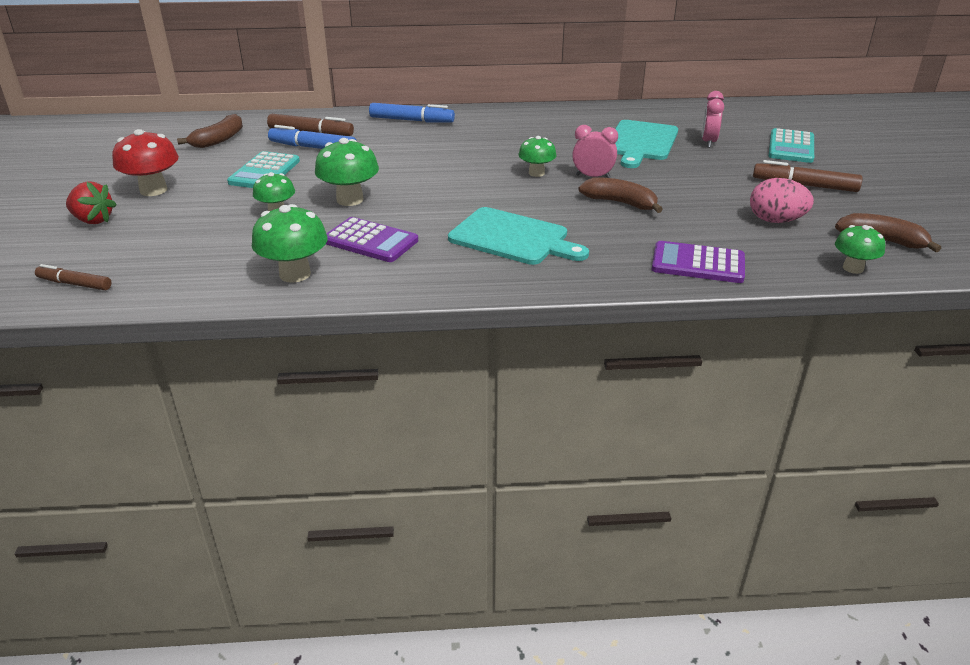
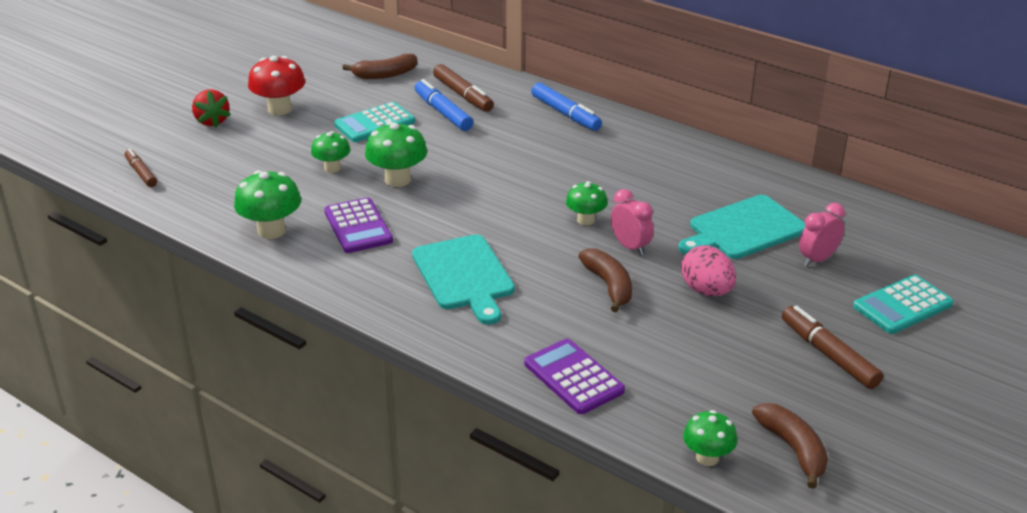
camera: 40 degrees right, 0 degrees up
pink egg [750,178,814,223] -> pink egg moved to [681,245,736,296]

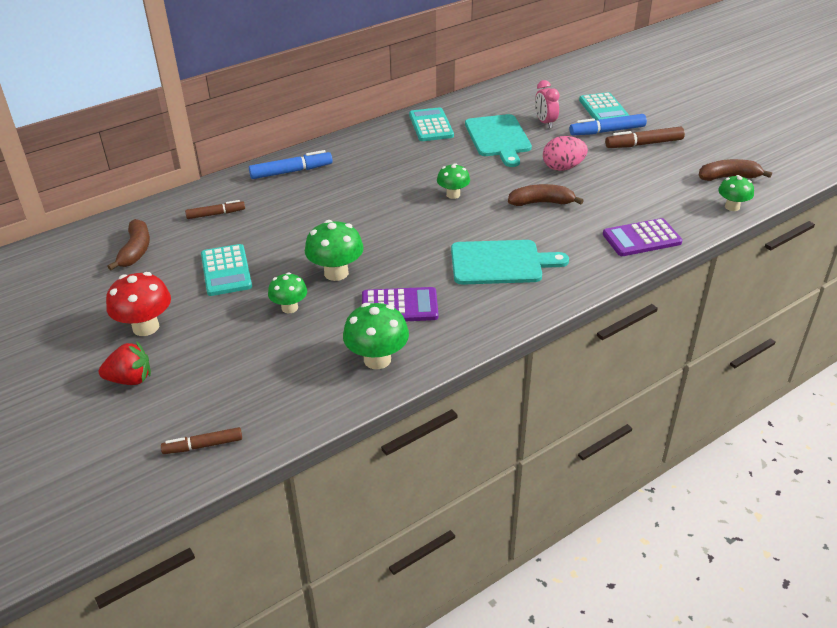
camera: 70 degrees left, 5 degrees up
blue marker [415,79,473,131] -> blue marker moved to [569,114,647,135]
brown marker [433,64,494,112] -> brown marker [185,200,245,219], size x0.66
pink clock [611,189,654,256] -> none
none -> turquoise calculator [409,107,454,141]

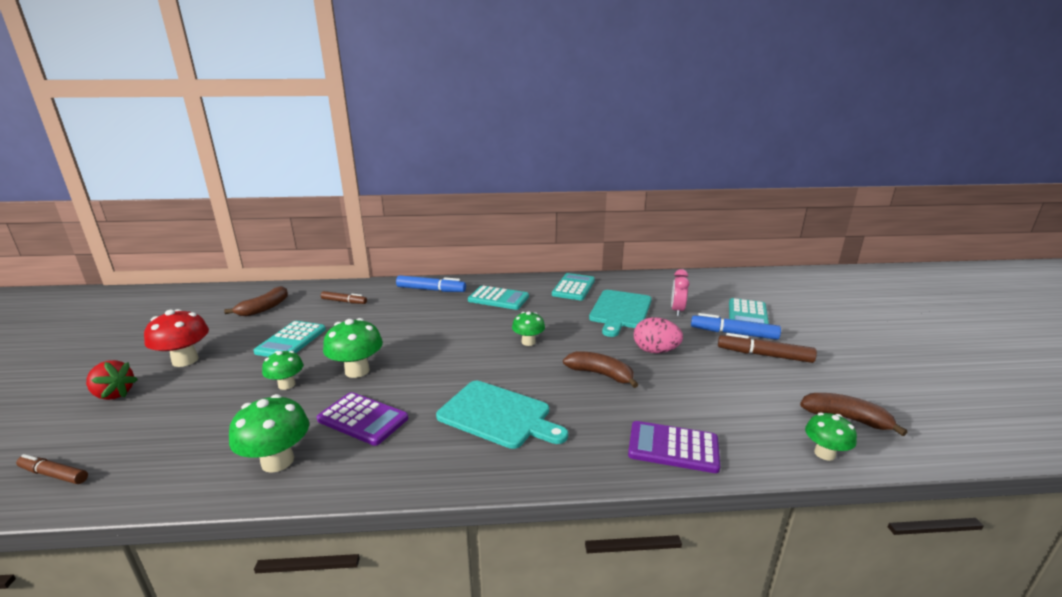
camera: 30 degrees right, 15 degrees down
none -> turquoise calculator [468,285,529,310]

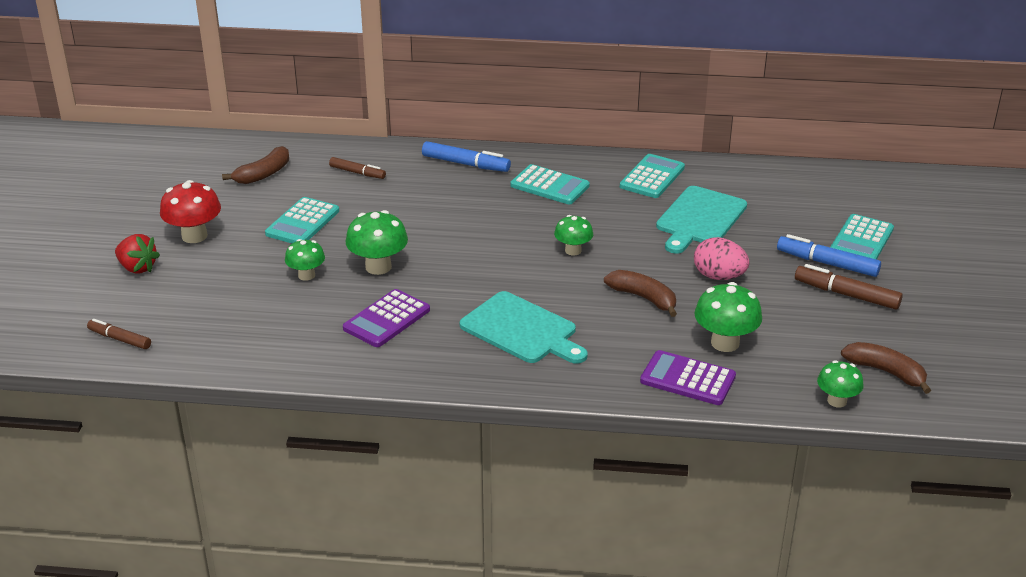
camera: 10 degrees right, 10 degrees up
green mushroom [229,394,309,473] -> green mushroom moved to [694,282,762,352]
purple calculator [317,392,408,446] -> purple calculator turned 90 degrees clockwise [343,289,430,347]
pink clock [671,269,689,316] -> none

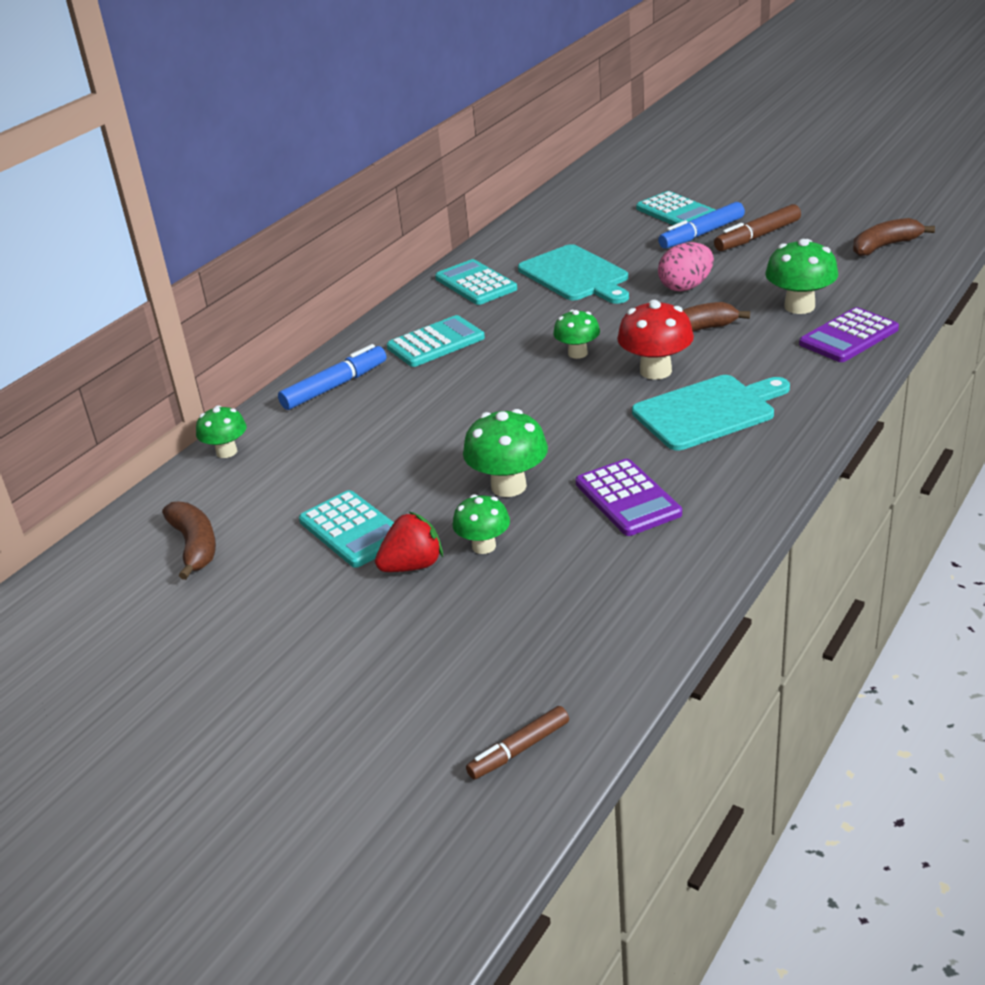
camera: 60 degrees left, 0 degrees up
red strawberry [115,234,160,273] -> red strawberry moved to [375,512,443,572]
red mushroom [160,180,221,243] -> red mushroom moved to [617,300,694,380]
brown marker [329,157,386,179] -> none
green mushroom [817,360,864,407] -> green mushroom moved to [196,405,246,458]

